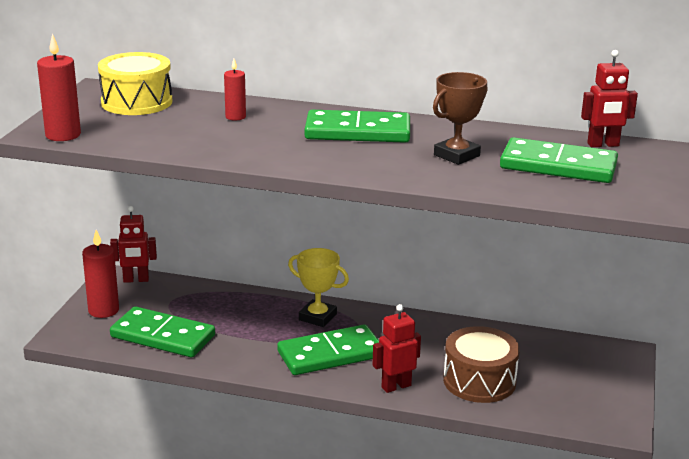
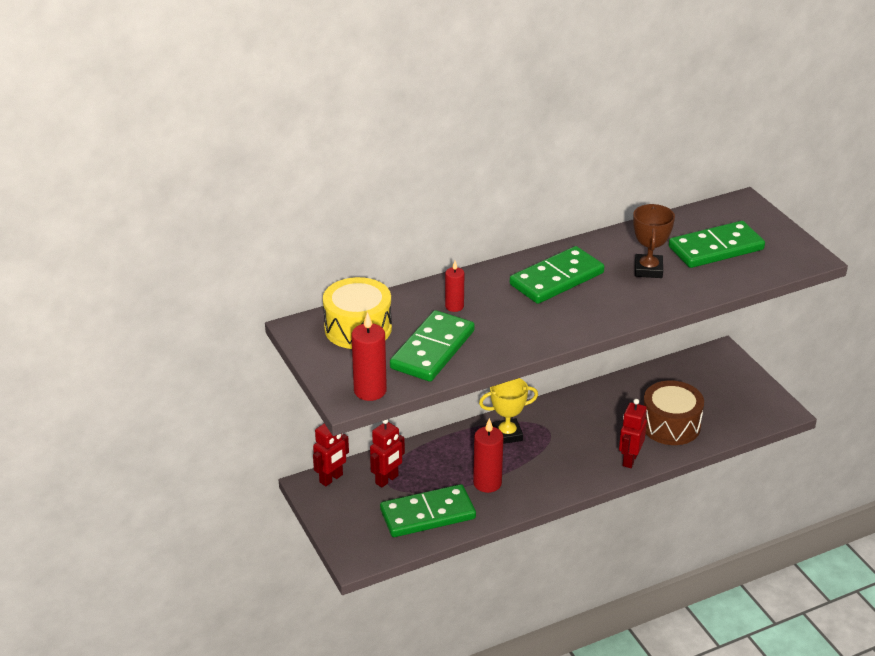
camera: 40 degrees left, 10 degrees up
red candle [82,230,119,318] -> red candle moved to [473,418,504,493]
green domino [277,324,379,375] -> green domino moved to [390,310,475,381]
red robot [581,50,638,147] -> red robot moved to [370,419,405,488]

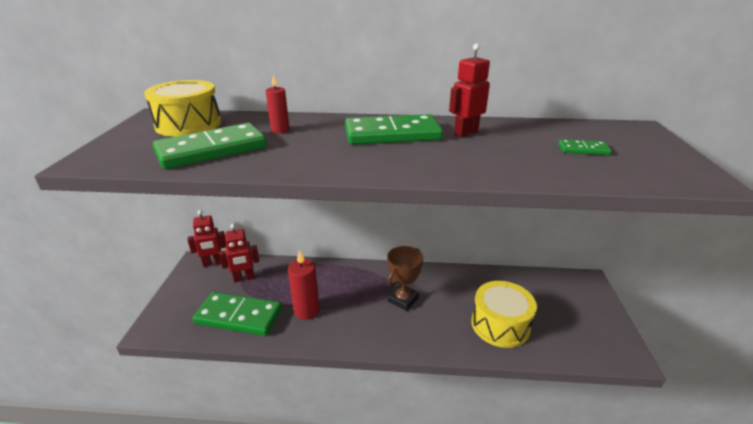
camera: 30 degrees right, 5 degrees down
red candle [351,312,387,401] -> none
yellow trophy [479,378,538,444] -> none
red robot [619,399,647,468] -> red robot moved to [449,44,490,138]
brown trophy [633,204,675,278] -> brown trophy moved to [387,246,423,311]
brown drum [644,380,704,445] -> yellow drum [471,281,537,348]
green domino [669,221,765,268] -> green domino [558,139,612,155], size x0.46

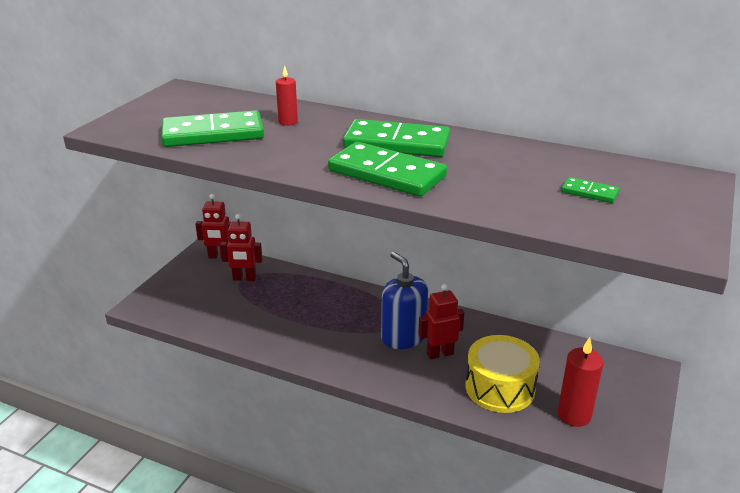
camera: 20 degrees right, 0 degrees up
yellow drum [144,80,221,137] -> none
green domino [193,292,282,336] -> green domino moved to [328,142,447,197]
red candle [288,250,319,320] -> red candle moved to [558,337,603,427]
brown trophy [387,246,423,311] -> blue soap dispenser [381,252,428,349]
red robot [449,44,490,138] -> red robot moved to [418,284,464,360]

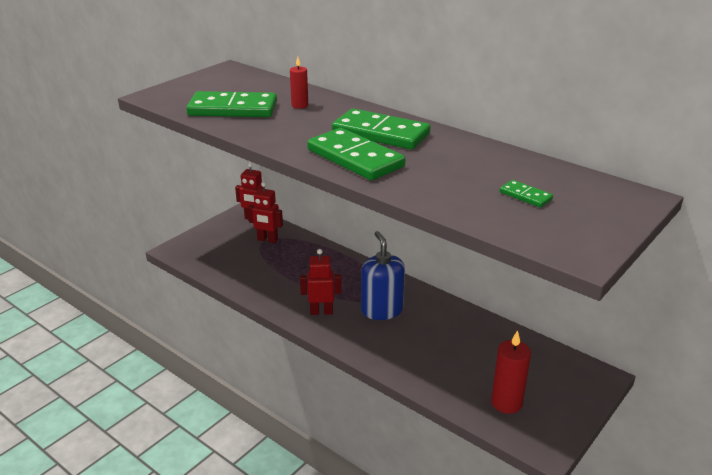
camera: 15 degrees right, 0 degrees up
red robot [418,284,464,360] -> red robot moved to [300,249,341,315]
yellow drum [465,335,540,413] -> none

